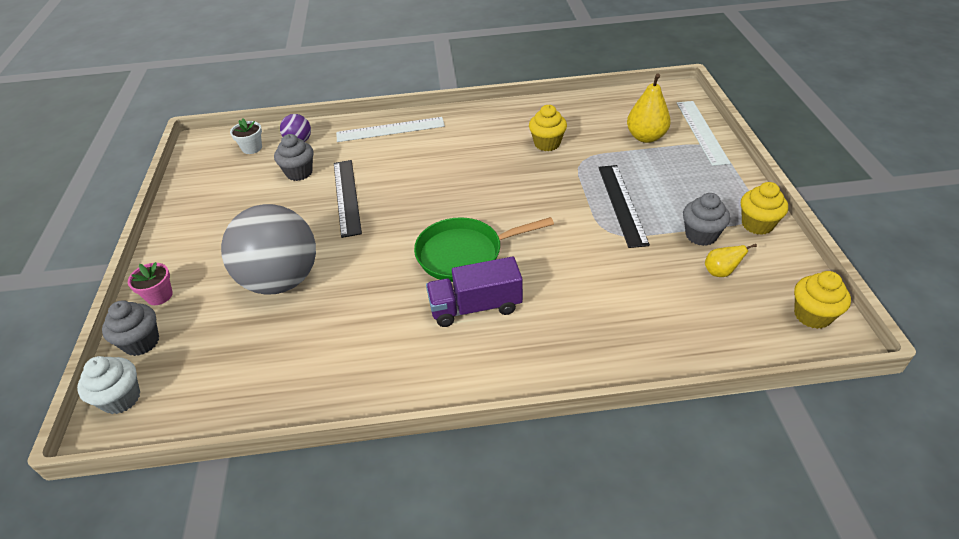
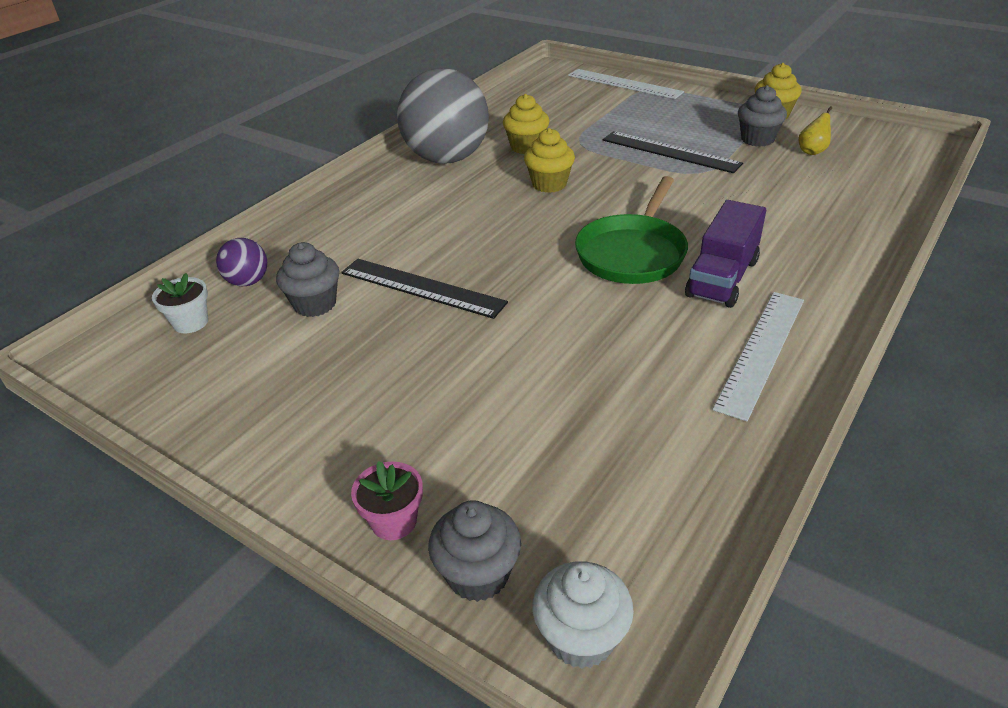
camera: 50 degrees left, 5 degrees down
grey ball [221,204,316,295] -> grey ball moved to [397,68,489,164]
white ruler [336,117,445,142] -> white ruler moved to [713,292,804,421]
yellow pear [627,73,671,143] -> none
yellow cupcake [794,271,851,329] -> yellow cupcake moved to [524,128,575,193]

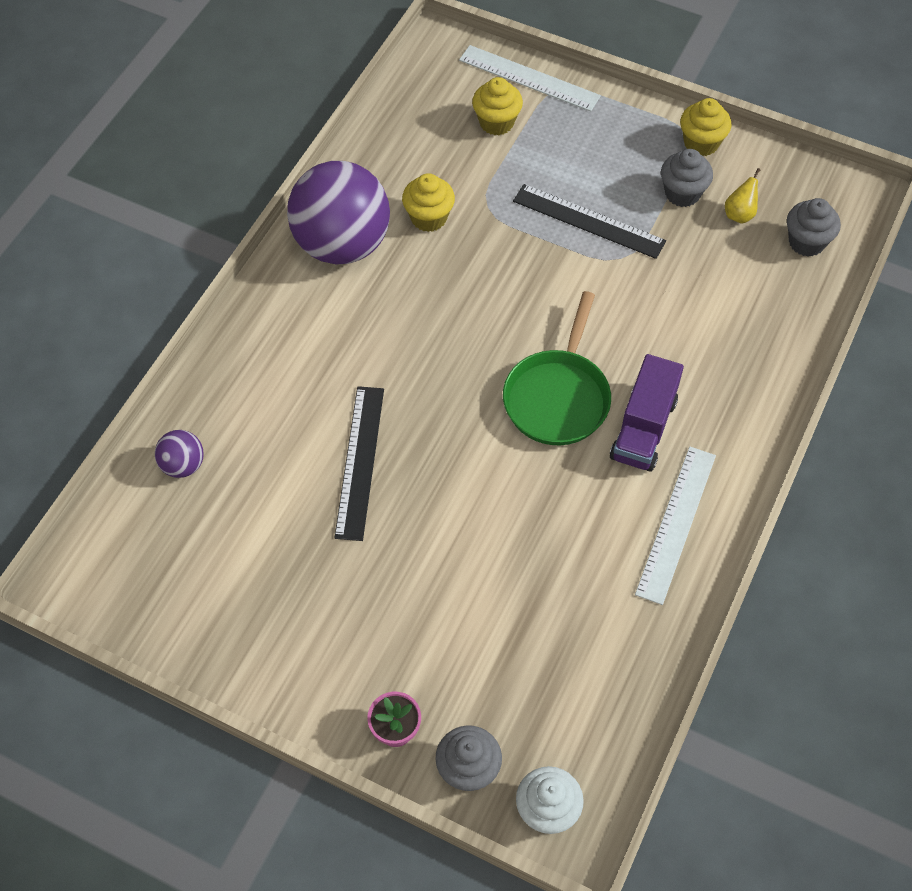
camera: 10 degrees left, 20 degrees up
white flower pot [152,273,208,334] -> none
grey cupcake [276,242,339,317] -> grey cupcake moved to [787,198,841,257]
black ruler [341,259,508,319] -> black ruler turned 75 degrees clockwise [334,386,384,541]
grey ball [397,68,489,164] -> purple ball [287,161,390,264]
yellow cupcake [524,128,575,193] -> yellow cupcake moved to [472,77,523,135]

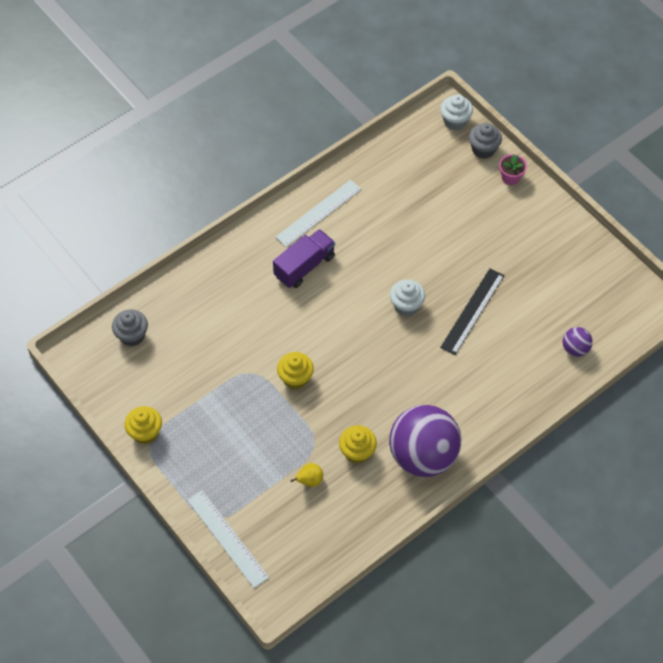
camera: 155 degrees left, 0 degrees up
yellow cupcake [472,77,523,135] -> yellow cupcake moved to [277,352,314,389]
green pan [503,291,611,445] -> none
black ruler [513,184,666,259] -> none
grey cupcake [661,149,713,207] -> none
yellow pear [725,168,760,224] -> yellow pear moved to [291,463,323,487]
none -> white cupcake [390,279,425,316]

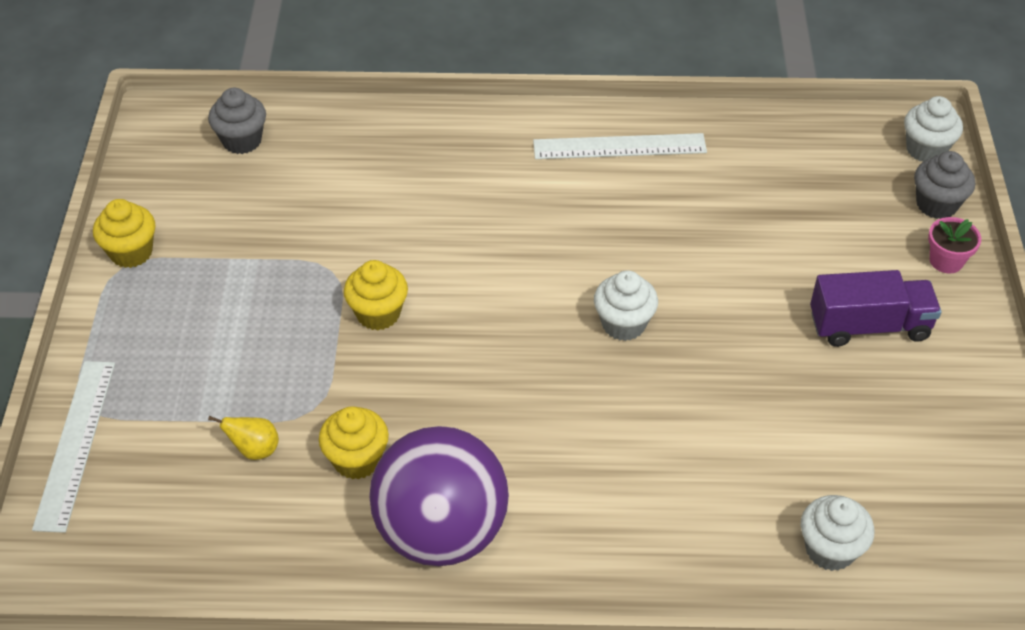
camera: 40 degrees right, 10 degrees down
purple truck [273,229,335,288] -> purple truck moved to [810,270,941,347]
black ruler [440,268,505,355] -> none
purple ball [563,327,593,357] -> white cupcake [801,495,874,571]

